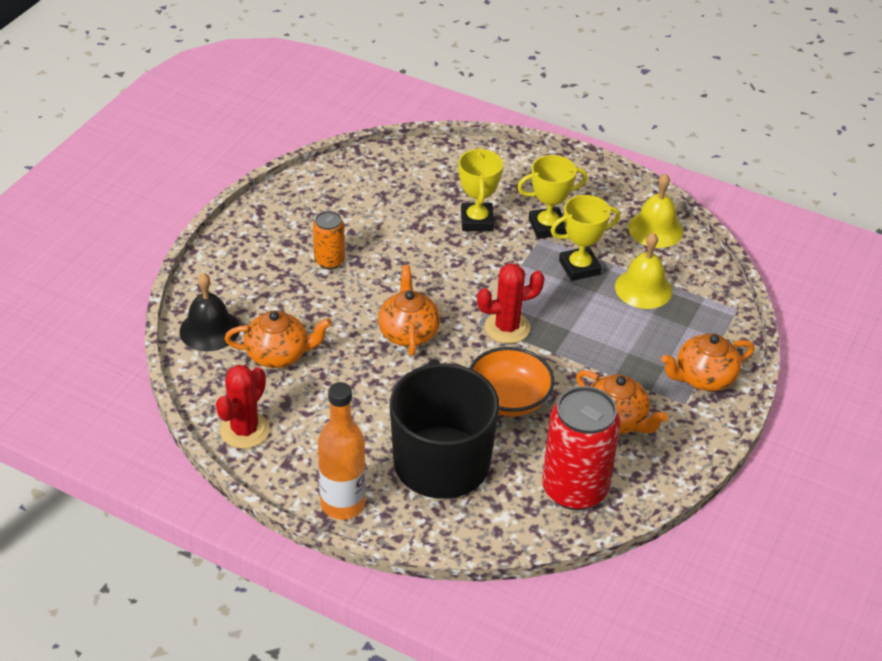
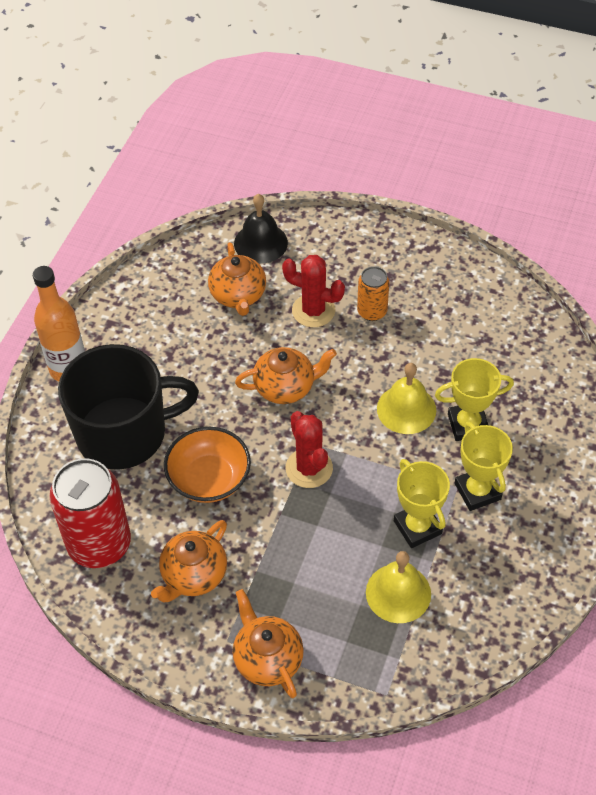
camera: 85 degrees right, 10 degrees up
red cactus [216,365,270,449] -> red cactus moved to [282,255,345,327]
yellow bell [628,173,683,248] -> yellow bell moved to [377,363,436,434]

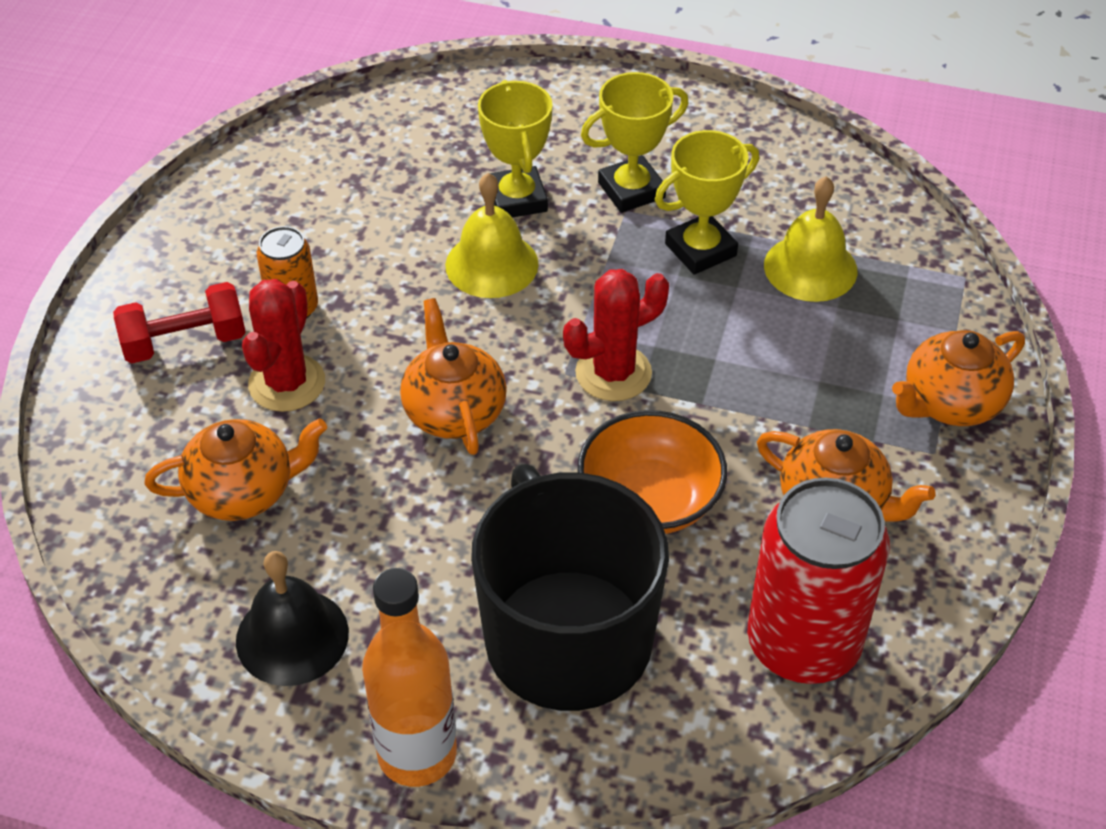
camera: 95 degrees left, 5 degrees down
black bell [234,194,288,264] -> black bell moved to [236,551,349,686]
none -> red dumbbell [113,282,246,363]

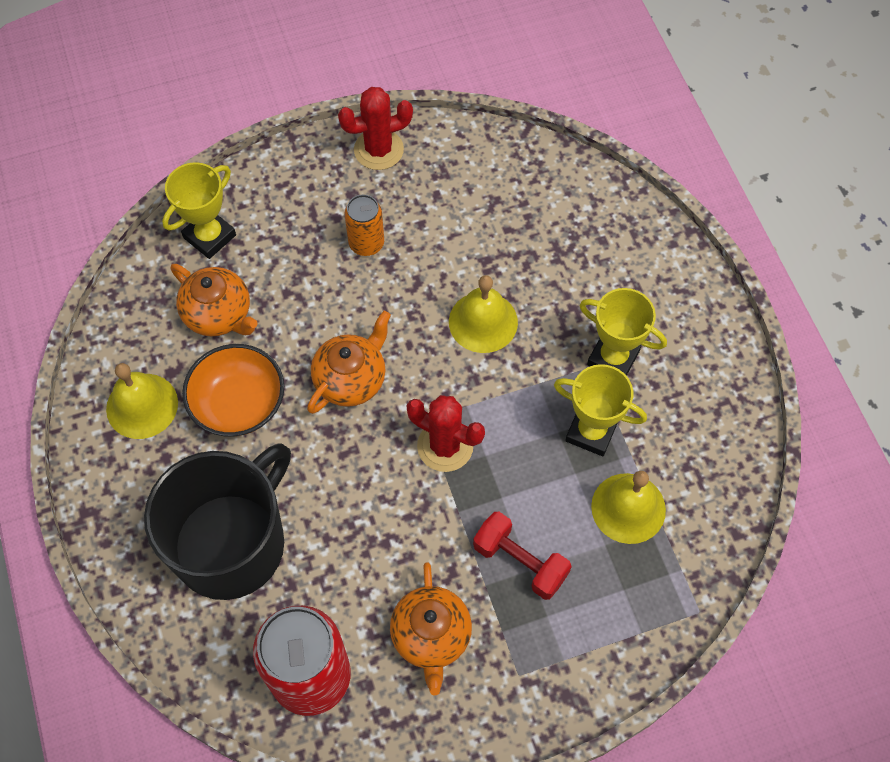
camera: 55 degrees right, 15 degrees up
red dumbbell [113,282,246,363] -> red dumbbell moved to [473,512,572,600]
black bell [236,551,349,686] -> yellow bell [106,363,178,439]
red cactus [242,279,325,412] -> red cactus moved to [338,87,413,170]
orange bottle [362,568,457,787] -> none
yellow trophy [478,80,553,218] -> yellow trophy moved to [162,162,236,259]
orange bowl [578,410,727,534] -> orange bowl moved to [182,344,284,437]
orange teapot [892,330,1025,426] -> none

